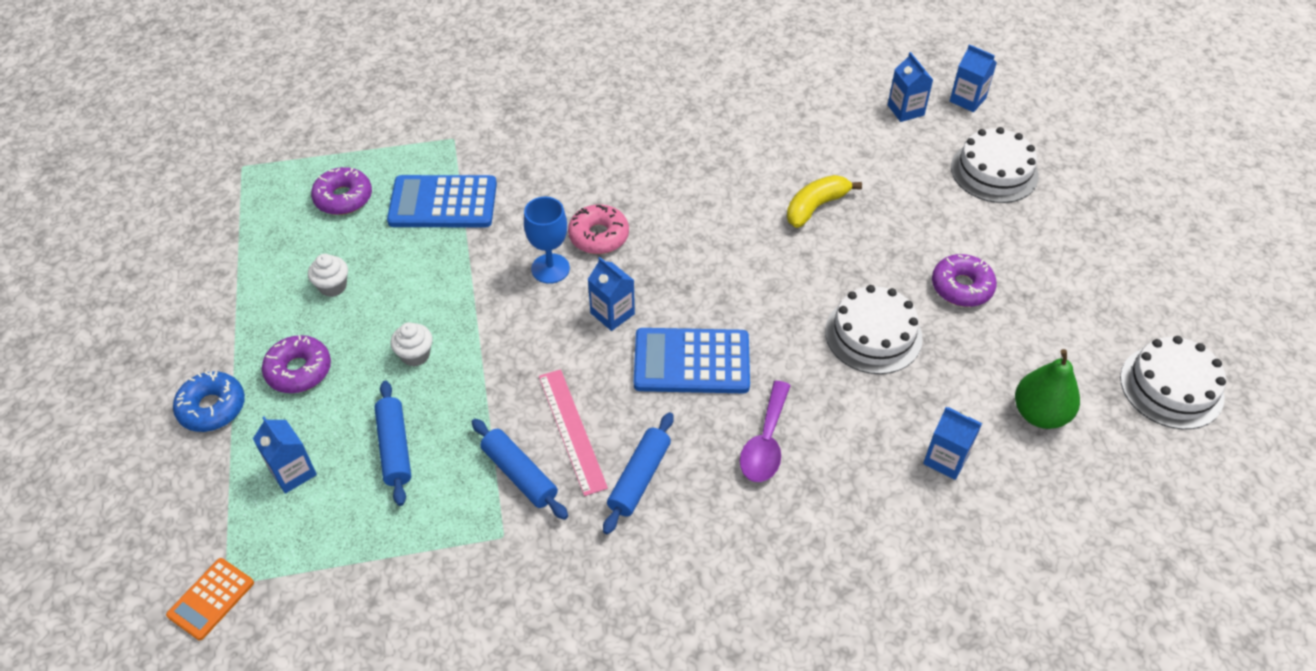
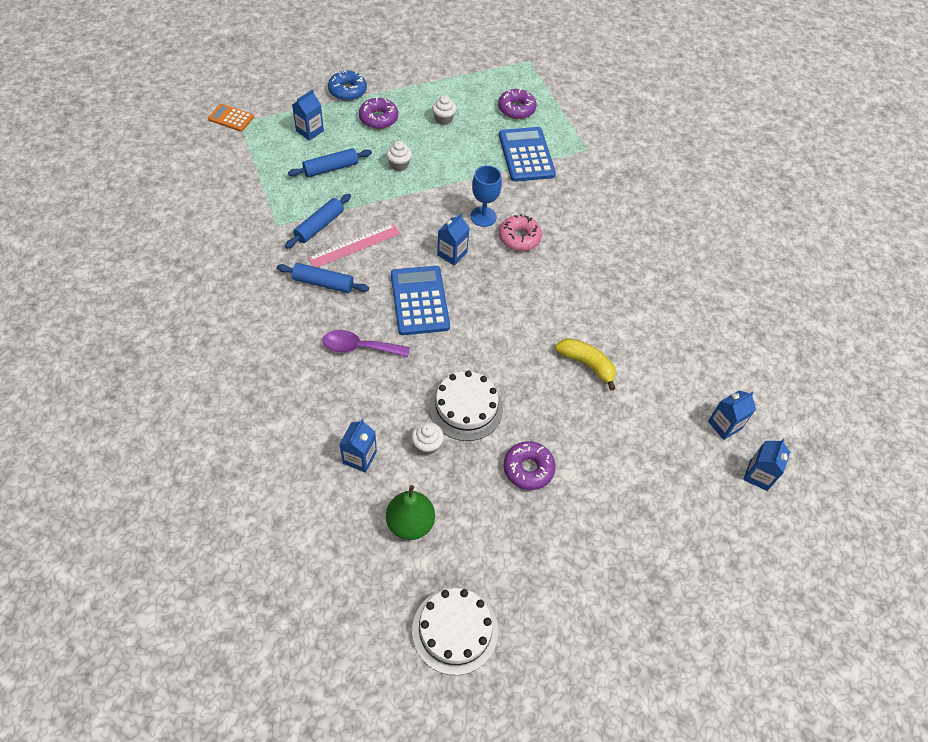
camera: 75 degrees right, 5 degrees up
white cake [951,127,1039,203] -> none
none -> white cupcake [411,422,444,455]

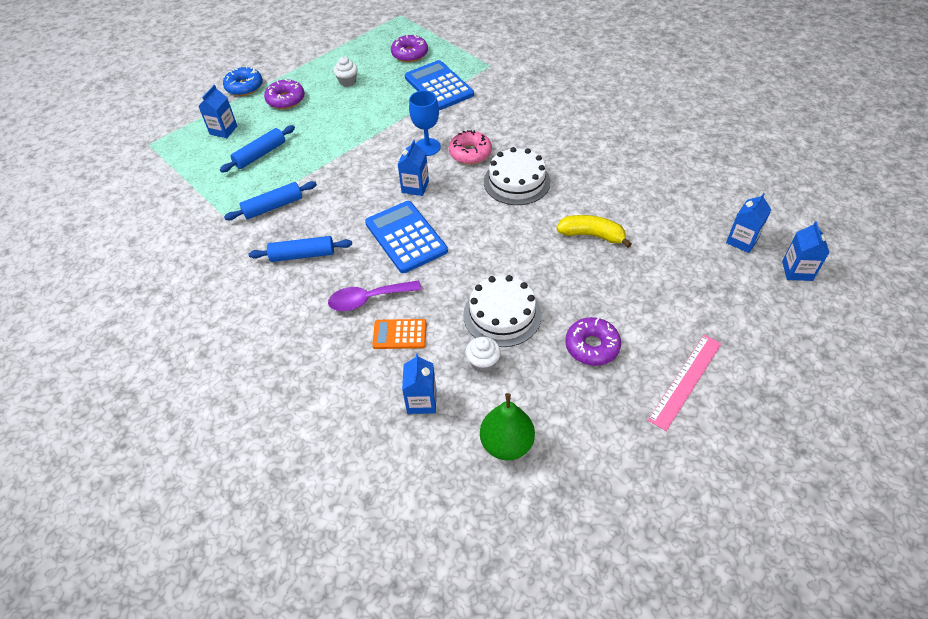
camera: 15 degrees left, 5 degrees down
orange calculator [208,104,254,132] -> orange calculator moved to [372,319,426,349]
blue rolling pin [285,194,351,249] -> blue rolling pin turned 45 degrees clockwise [224,181,317,220]
pink ruler [308,224,400,268] -> pink ruler moved to [648,335,722,431]
white cupcake [386,141,412,171] -> none
white cake [412,588,498,675] -> white cake moved to [484,147,551,205]

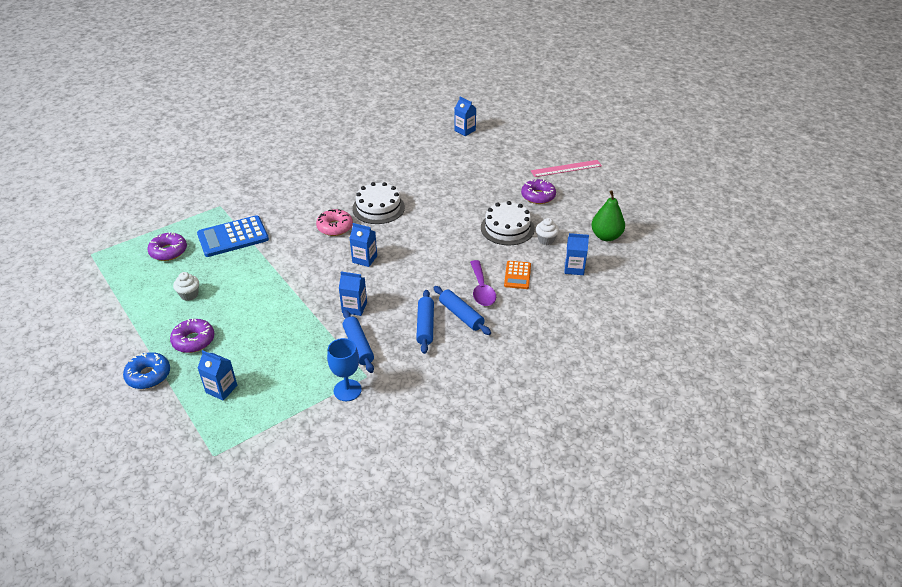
camera: 85 degrees left, 10 degrees down
blue rolling pin [220,125,295,173] -> blue rolling pin moved to [433,286,491,335]
blue calculator [365,201,448,273] -> none
blue goblet [409,90,441,156] -> blue goblet moved to [327,338,362,401]
yellow banana [557,215,632,248] -> none
pink ruler [648,335,722,431] -> pink ruler turned 60 degrees counterclockwise [531,160,602,177]
blue carton [782,221,829,281] -> blue carton moved to [339,271,367,316]

